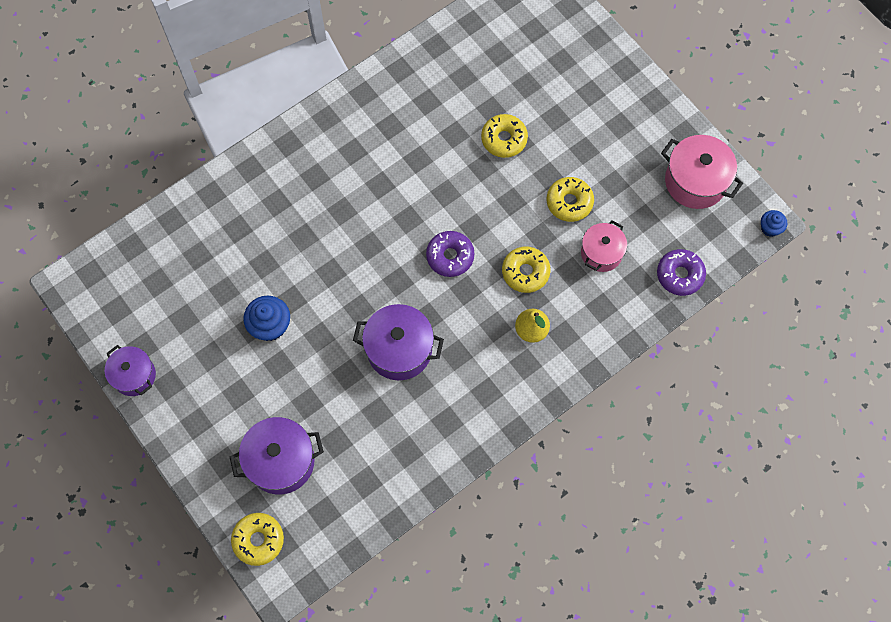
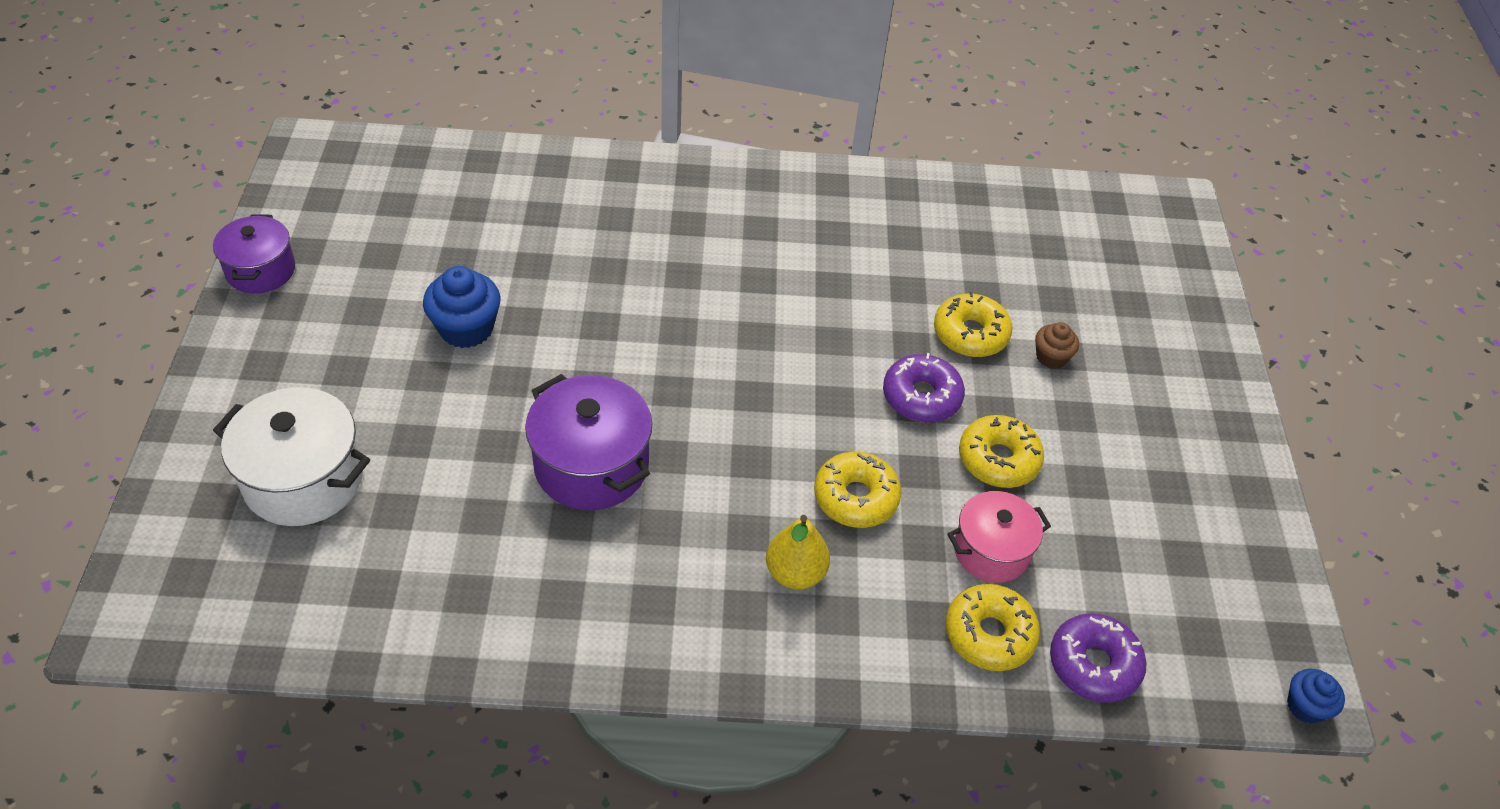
camera: 35 degrees right, 20 degrees down
purple pot [230,417,324,495] -> white pot [213,387,370,526]
yellow donut [231,513,284,566] -> yellow donut moved to [946,584,1040,671]
purple donut [426,231,475,277] -> purple donut moved to [883,353,965,423]
pink pot [661,135,743,209] -> none
none -> brown cupcake [1035,322,1079,369]

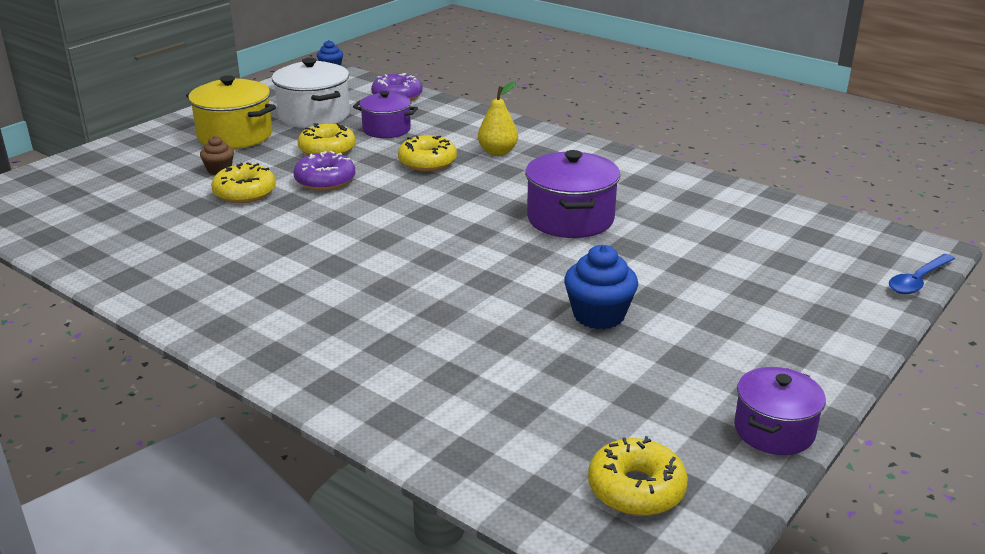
camera: 140 degrees left, 20 degrees down
white pot [213,387,370,526] -> white pot moved to [272,58,350,128]
yellow donut [946,584,1040,671] -> yellow donut moved to [588,436,688,516]
pink pot [947,491,1051,583] -> purple pot [353,91,418,138]
none -> yellow pot [186,75,276,149]
none -> blue spoon [889,254,955,294]

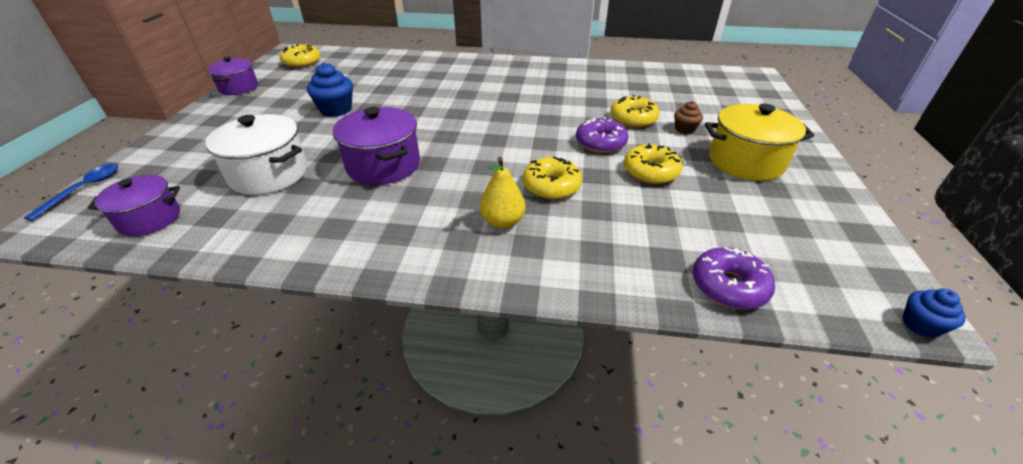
camera: 150 degrees right, 10 degrees up
white pot [272,58,350,128] -> white pot moved to [205,114,307,195]
purple pot [353,91,418,138] -> purple pot moved to [88,175,180,237]

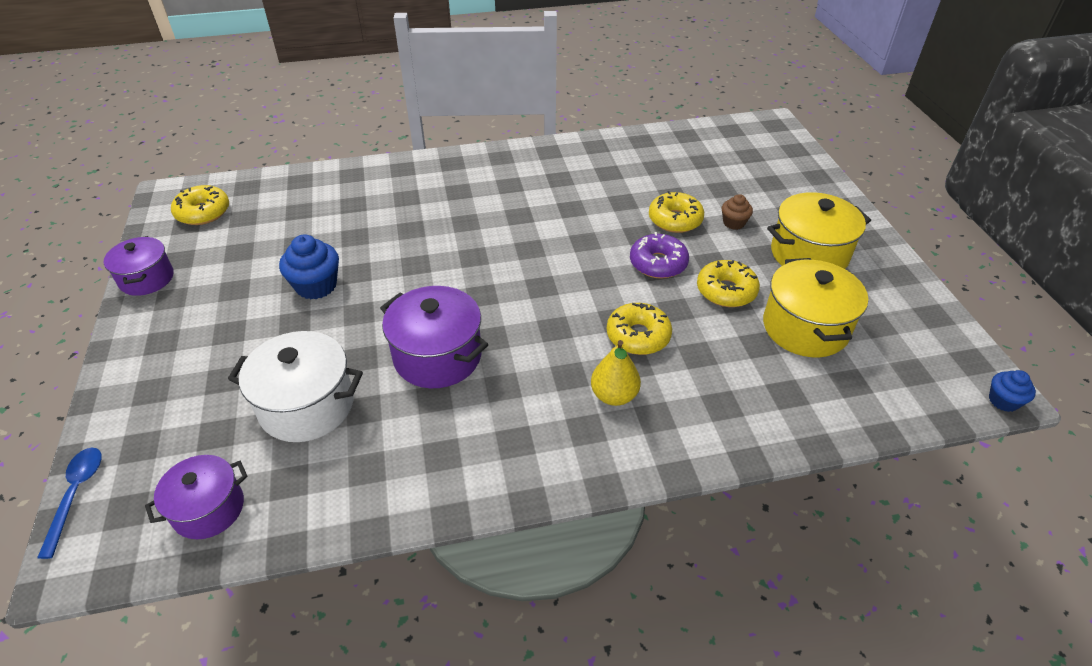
camera: 20 degrees left, 5 degrees up
purple donut [693,247,775,309] -> none
none -> yellow pot [763,258,868,357]

